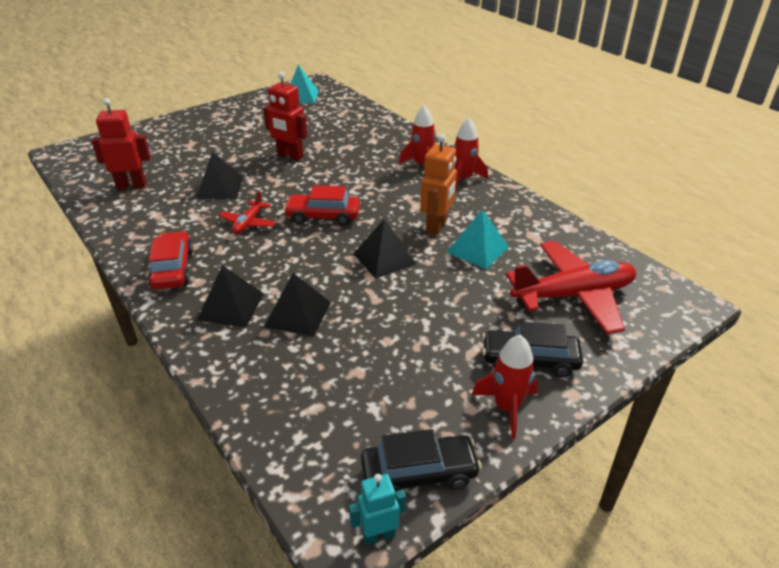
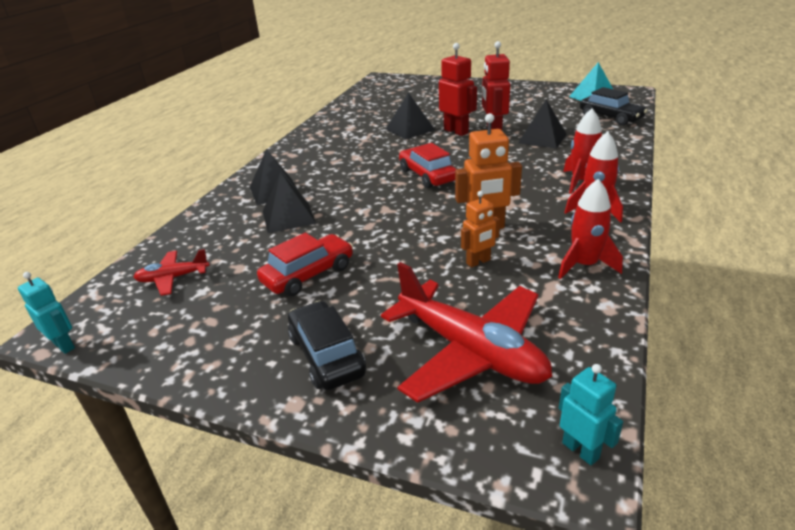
camera: 60 degrees right, 5 degrees down
red robot [91,98,151,190] -> red robot moved to [439,43,477,136]
red car [148,231,193,290] -> red car moved to [257,233,353,296]
red plane [219,191,277,234] -> red plane moved to [133,249,210,296]
black pyramid [353,219,416,279] -> black pyramid moved to [518,99,567,149]
black car [361,429,482,492] -> black car moved to [580,87,647,126]
turquoise pyramid [447,209,509,269] -> orange robot [461,191,500,267]
red rocket [472,335,538,439] -> red rocket moved to [558,179,623,279]
none -> turquoise robot [559,364,623,465]

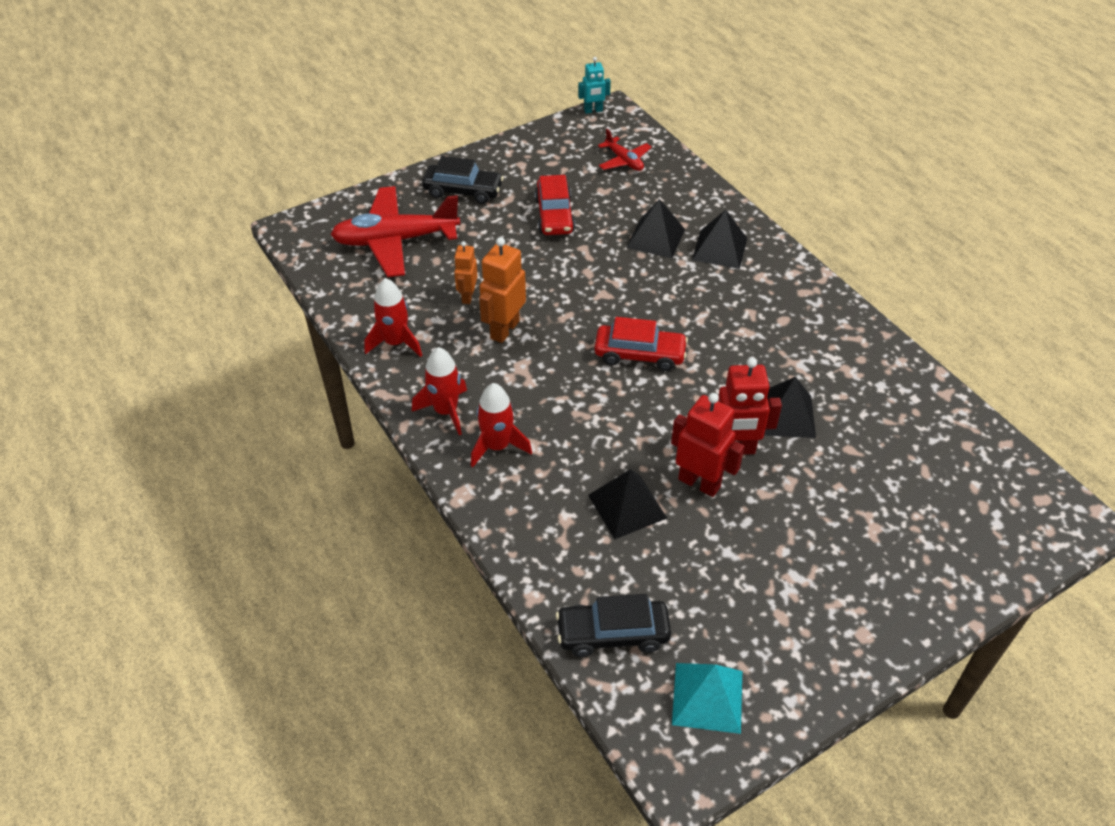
camera: 125 degrees right, 15 degrees up
red plane [133,249,210,296] -> red plane turned 120 degrees clockwise [598,129,652,171]
turquoise robot [559,364,623,465] -> none

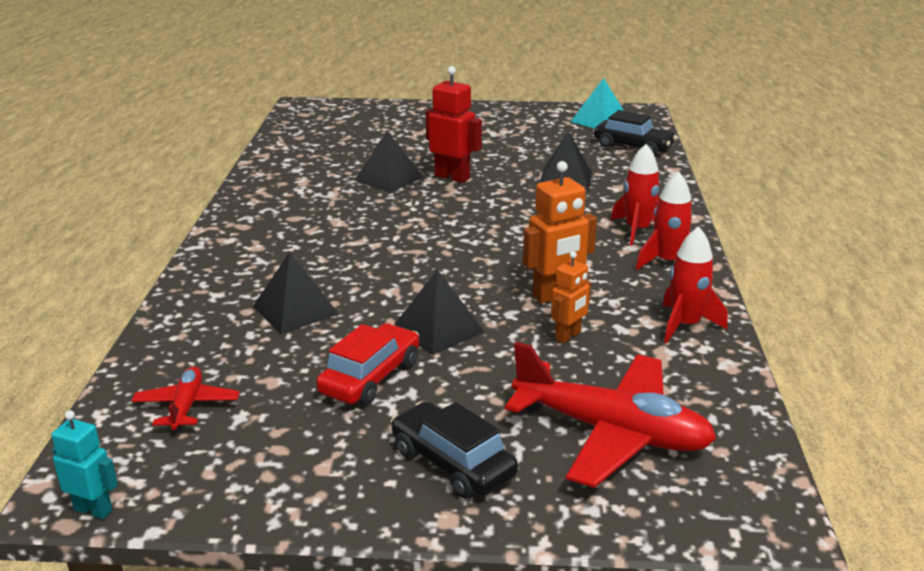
camera: 145 degrees left, 20 degrees down
red car [595,317,688,371] -> none
red robot [671,393,745,497] -> none
black pyramid [692,210,747,269] -> black pyramid moved to [394,269,484,355]

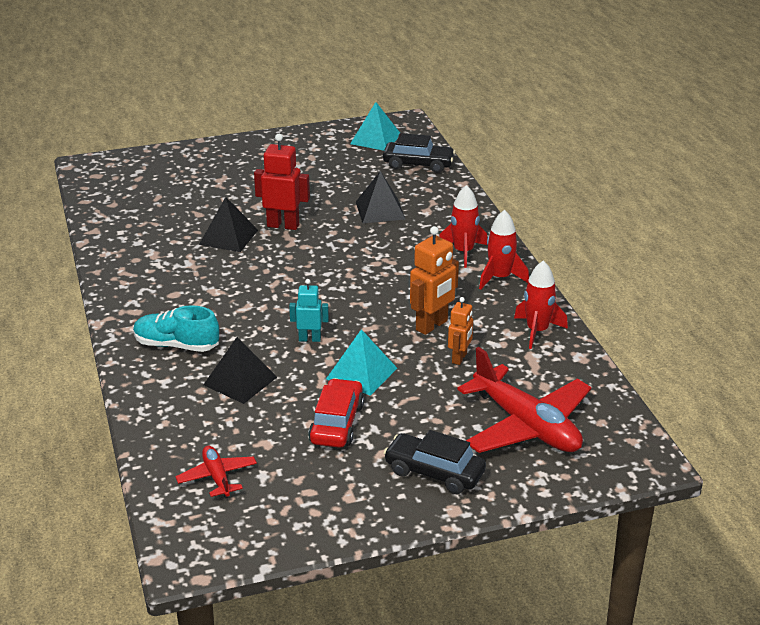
camera: 20 degrees left, 5 degrees up
turquoise robot [51,410,118,519] -> turquoise robot moved to [289,279,329,342]
black pyramid [394,269,484,355] -> turquoise pyramid [326,329,397,396]
red plane [505,342,717,488] -> red plane turned 45 degrees clockwise [457,347,591,453]
none -> turquoise shoe [133,305,219,352]

